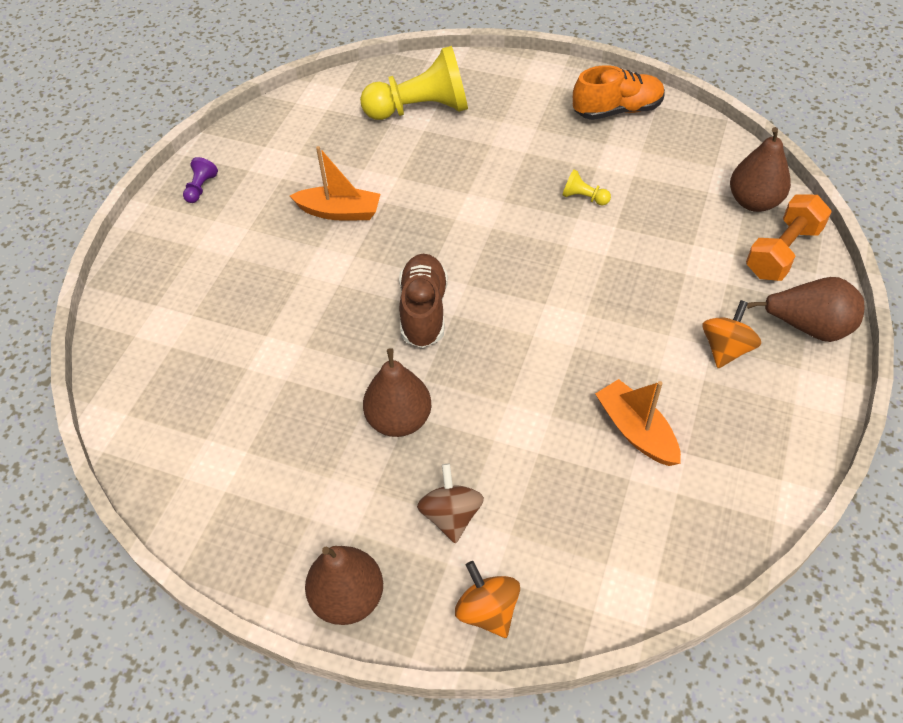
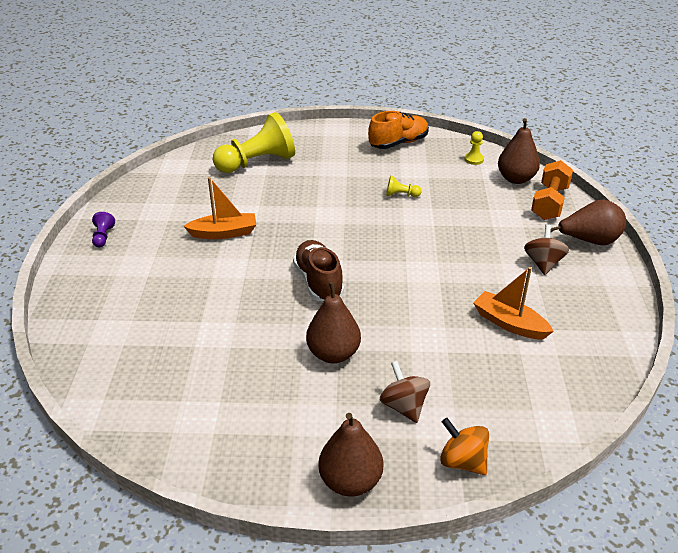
camera: 20 degrees left, 15 degrees down
orange spinning top [702,300,761,368] -> brown spinning top [524,225,569,275]
none -> yellow pawn [465,131,484,165]

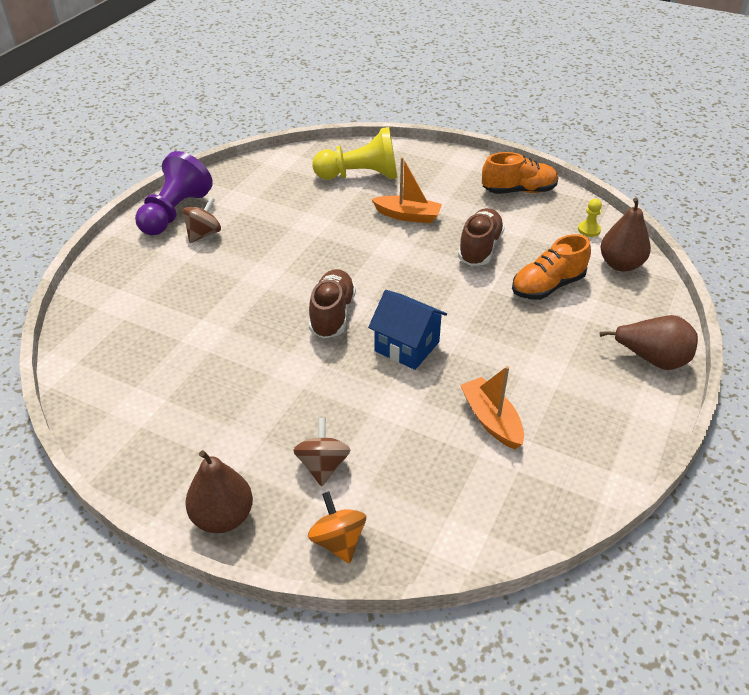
camera: 25 degrees right, 5 degrees up
purple pawn [92,212,115,247] -> purple pawn [135,151,213,236], size x2.43
orange boat [184,177,256,239] -> orange boat moved to [371,157,442,223]
brown pear [306,282,361,363] -> none
yellow pawn [386,175,422,197] -> brown shoe [458,208,505,266]
brown spinning top [524,225,569,275] -> brown spinning top moved to [182,197,221,243]
orange dumbbell [531,160,573,220] -> none
none -> blue house [368,290,447,370]
none -> orange shoe [512,234,591,300]

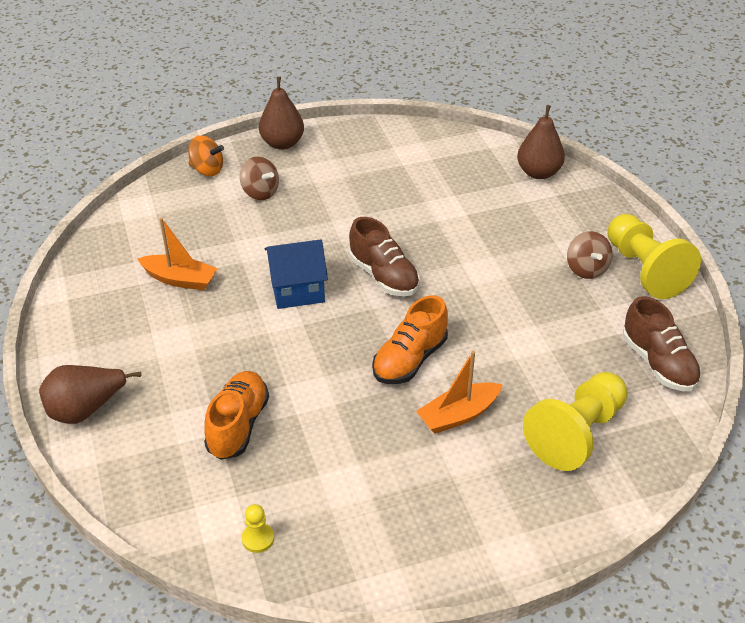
camera: 135 degrees right, 0 degrees up
purple pawn [135,151,213,236] -> yellow pawn [608,214,701,299]
brown shoe [458,208,505,266] -> brown shoe moved to [623,296,701,391]
orange shoe [482,152,558,194] -> orange shoe moved to [372,295,448,384]
brown pear [600,198,651,272] -> brown pear moved to [517,105,565,179]

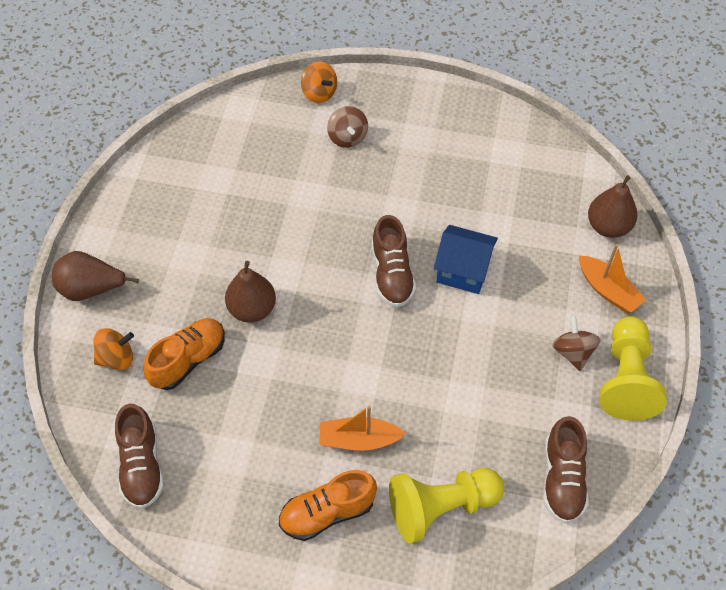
camera: 30 degrees right, 15 degrees up
orange boat [137,218,218,291] -> orange boat moved to [579,244,646,313]
yellow pawn [242,504,274,553] -> brown shoe [115,404,164,509]
brown pear [259,77,304,150] -> brown pear moved to [225,261,276,322]
blue house [265,239,328,309] -> blue house moved to [434,225,498,294]
orange shoe [372,295,448,384] -> orange shoe moved to [279,470,377,541]
brown spinning top [567,231,613,279] -> brown spinning top turned 150 degrees clockwise [552,315,601,371]
none -> orange spinning top [93,328,134,370]

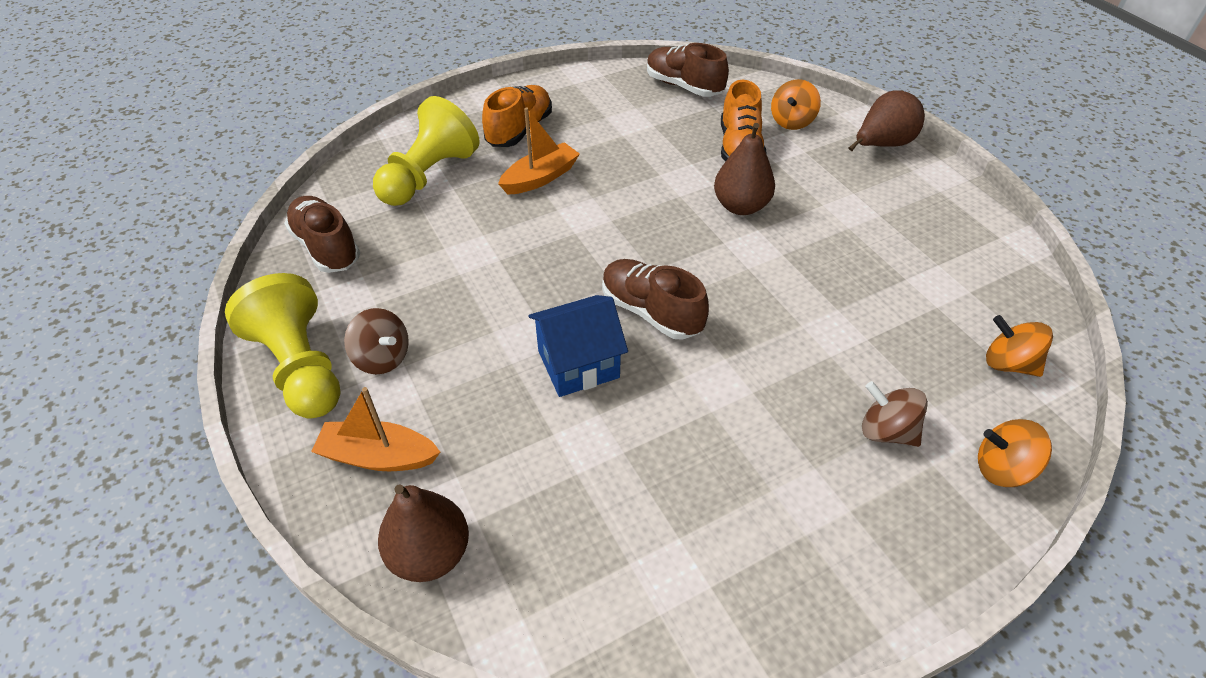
camera: 140 degrees right, 10 degrees down
none -> orange spinning top [986,315,1053,377]

